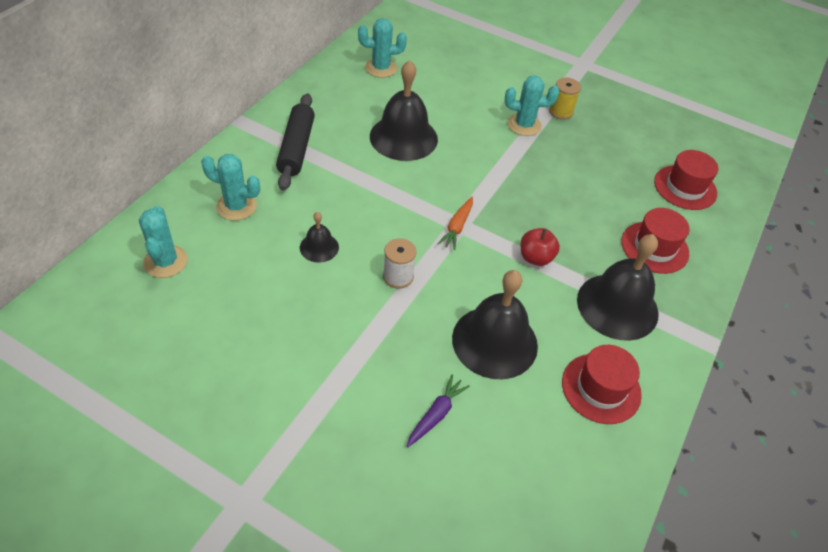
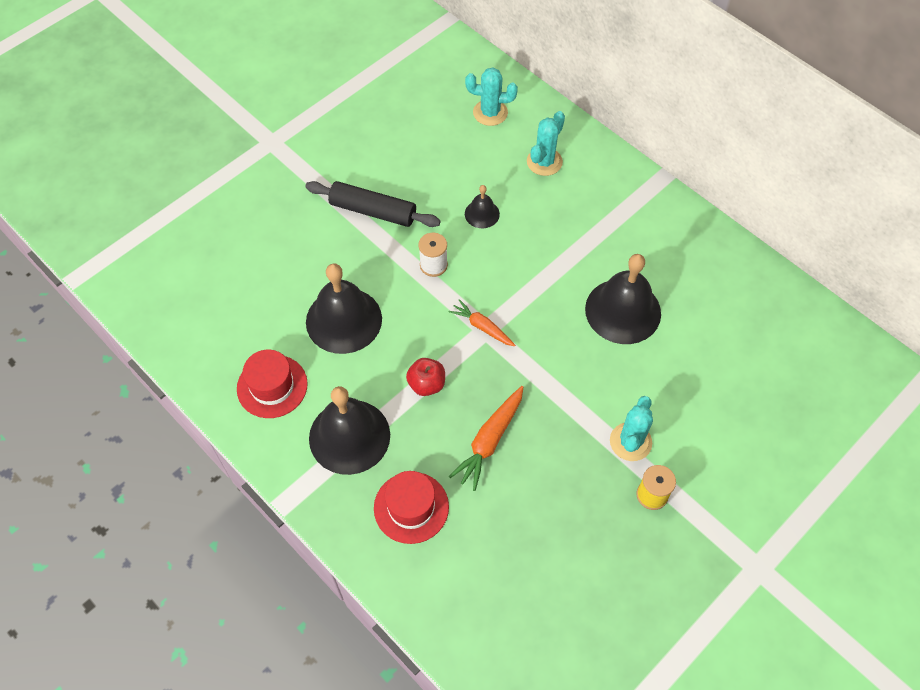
camera: 110 degrees right, 10 degrees up
black rolling pin [276,93,315,190] -> black rolling pin moved to [305,181,441,227]
turquoise cactus [358,18,407,78] -> none
purple carrot [407,374,470,447] -> none
red hat [654,150,718,210] -> none
none -> orange carrot [449,386,523,491]

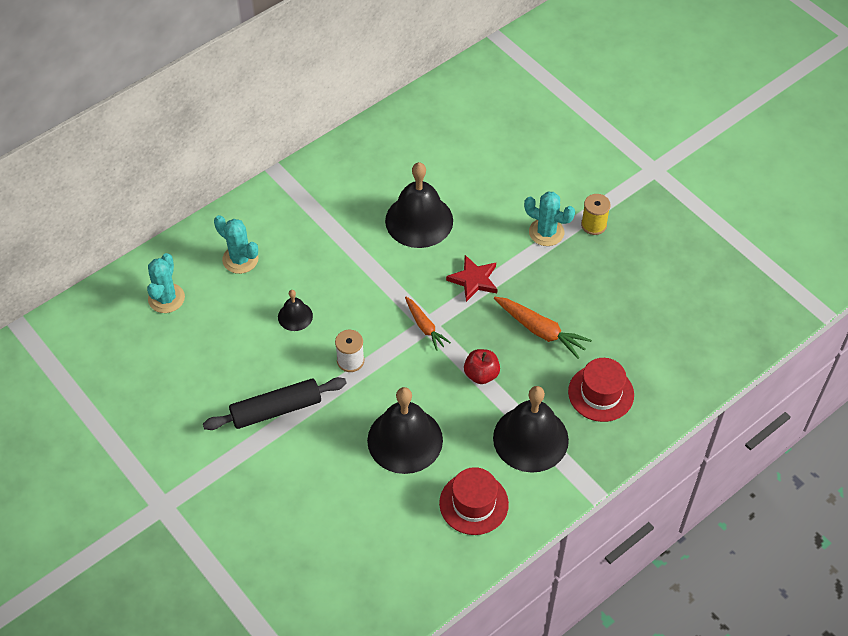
camera: 85 degrees left, 5 degrees down
black rolling pin [305,181,441,227] -> black rolling pin turned 45 degrees clockwise [203,377,347,430]
orange carrot [449,299,515,346] -> orange carrot turned 75 degrees counterclockwise [405,296,451,351]
none -> red star [446,255,498,302]

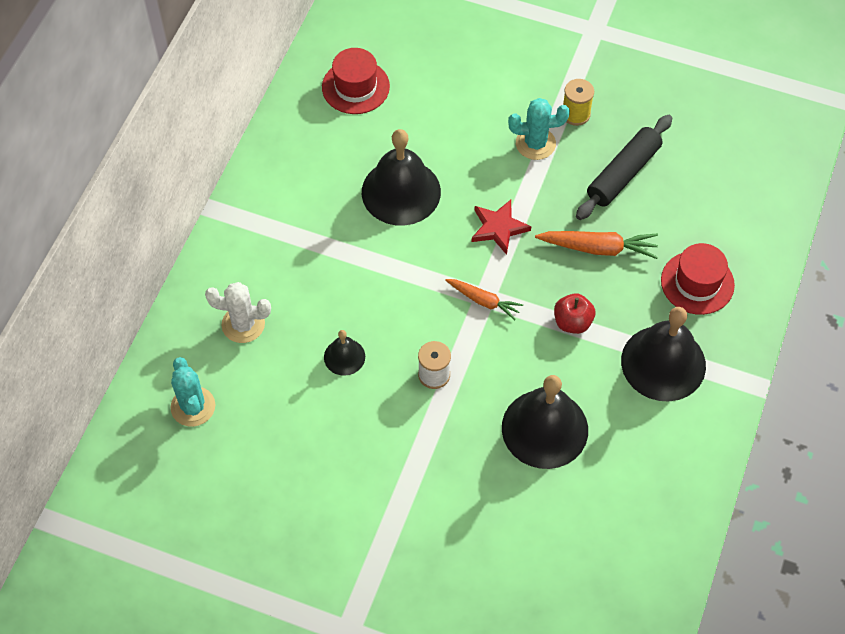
camera: 30 degrees left, 5 degrees up
black rolling pin [203,377,347,430] -> black rolling pin moved to [576,115,672,220]
turquoise cactus [214,215,258,274] -> white cactus [205,282,271,343]
red hat [439,467,509,535] -> red hat moved to [322,48,390,114]

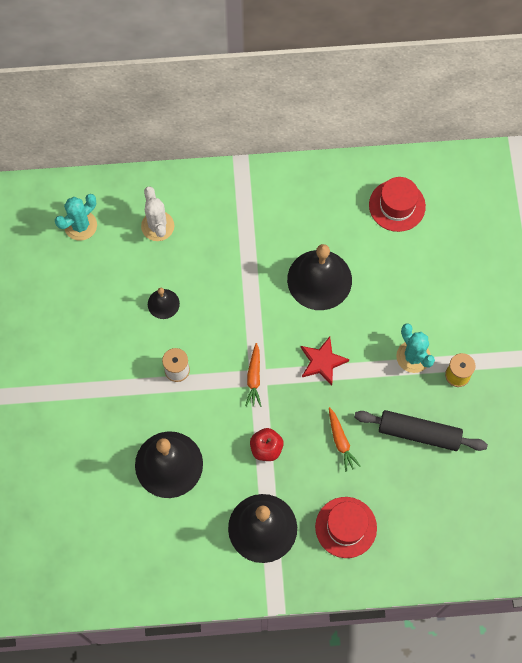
camera: 65 degrees right, 10 degrees up
orange carrot [535,231,658,259] -> orange carrot [329,407,360,472], size x0.66

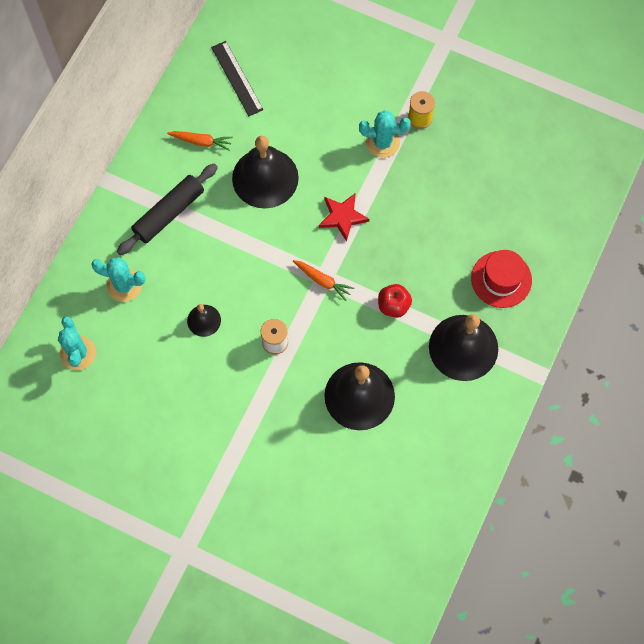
camera: 60 degrees left, 0 degrees up
white cactus [141,186,174,241] -> turquoise cactus [91,257,146,302]
orange carrot [329,407,360,472] -> orange carrot moved to [167,131,233,151]
black rolling pin [354,410,488,451] -> black rolling pin moved to [117,163,218,255]
red hat [369,177,426,232] -> black ruler [211,41,263,116]

